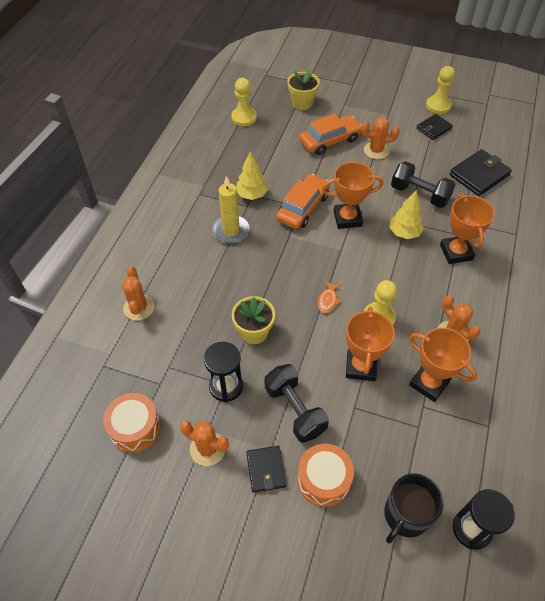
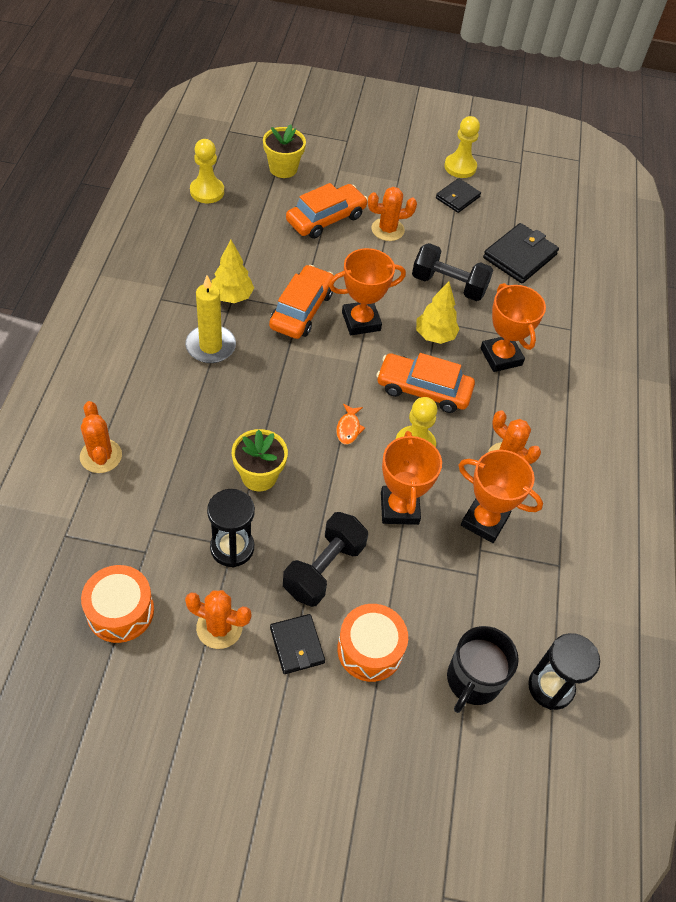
camera: 15 degrees left, 0 degrees up
black dumbbell [265,364,329,443] -> black dumbbell turned 75 degrees clockwise [283,512,368,607]
none -> orange car [376,353,475,413]

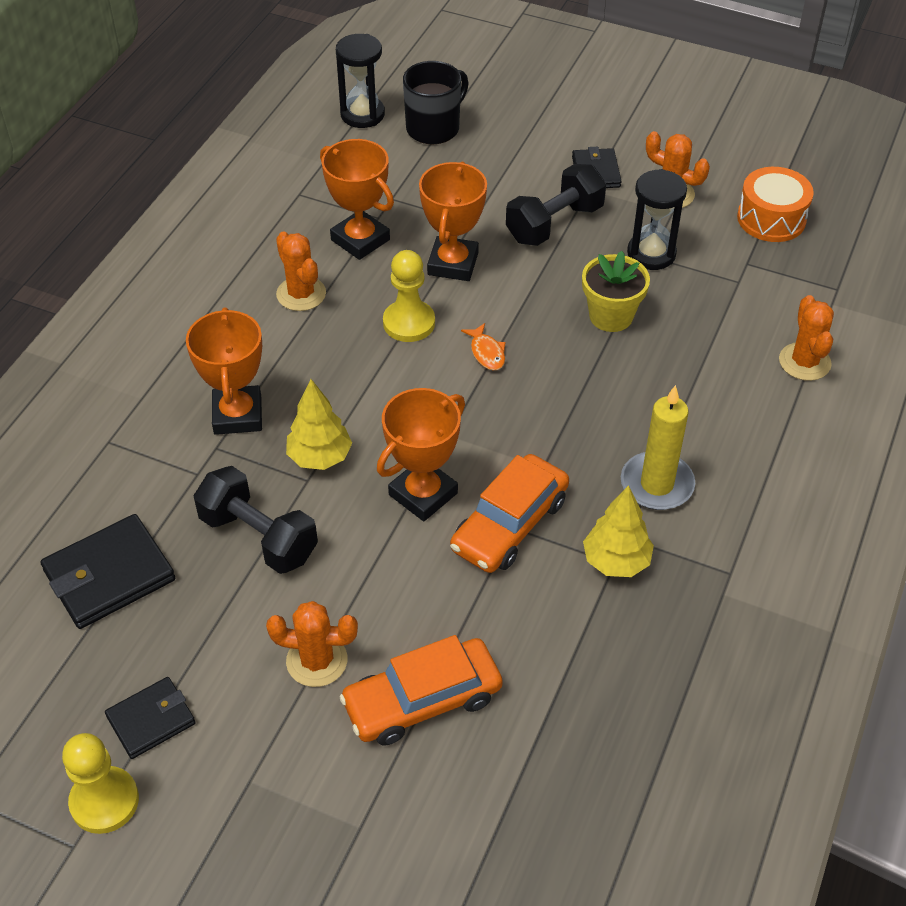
camera: 160 degrees left, 5 degrees down
yellow pawn [190,139,224,203] -> none
yellow flower pot [263,124,306,178] -> none
orange trophy [329,248,406,335] -> orange trophy turned 45 degrees counterclockwise [377,388,465,521]
orange fish [336,404,365,445] -> orange fish turned 135 degrees clockwise [461,323,505,370]
orange drum [337,604,408,682] -> none
orange car [376,353,475,413] -> none

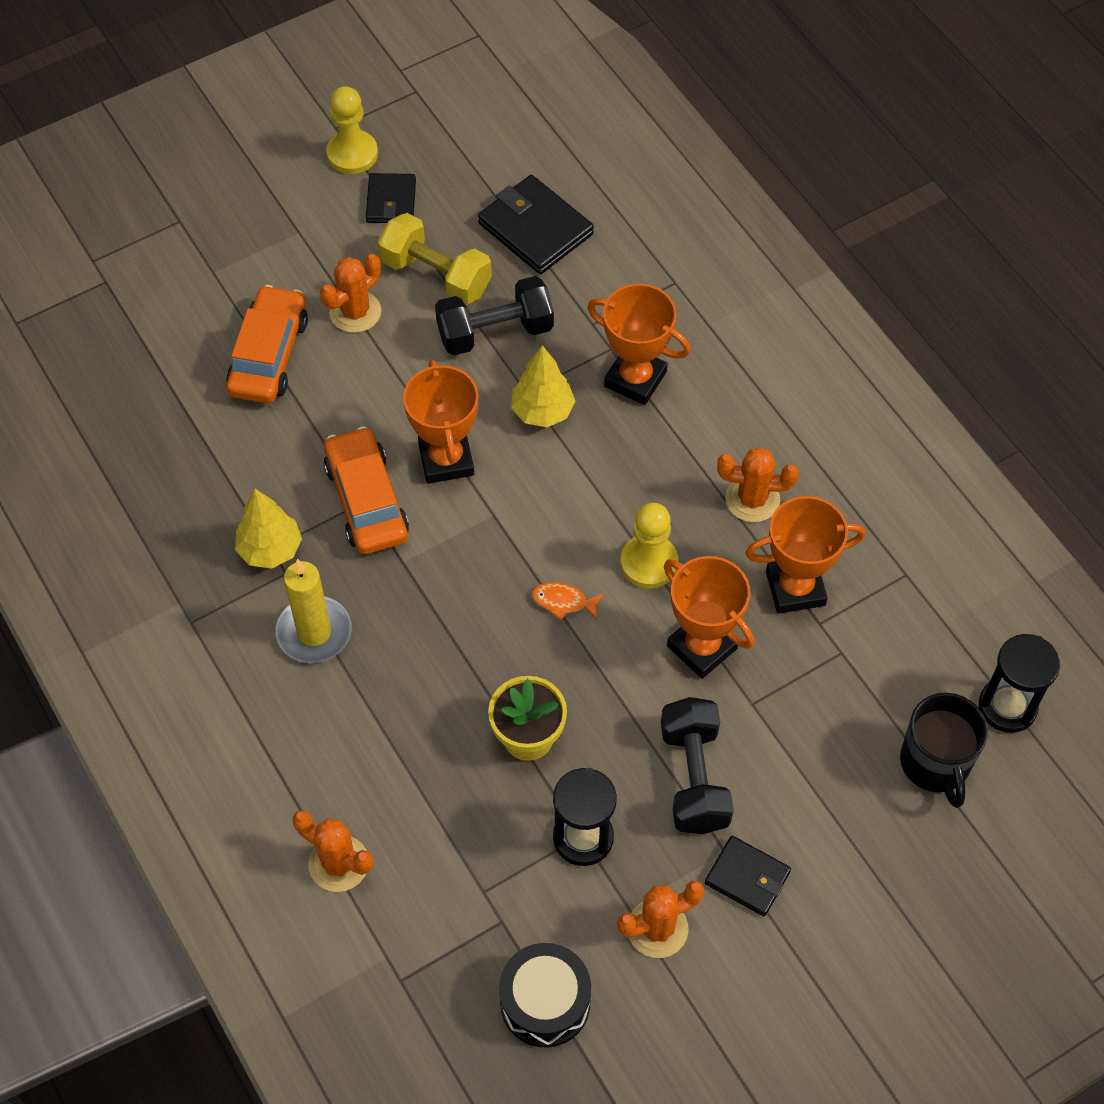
camera: 125 degrees right, 10 degrees up
black wallet [41,514,175,629] -> black wallet turned 45 degrees counterclockwise [478,175,594,274]
orange drum [737,167,814,242] -> black drum [499,943,591,1048]
none -> yellow dumbbell [378,213,492,305]

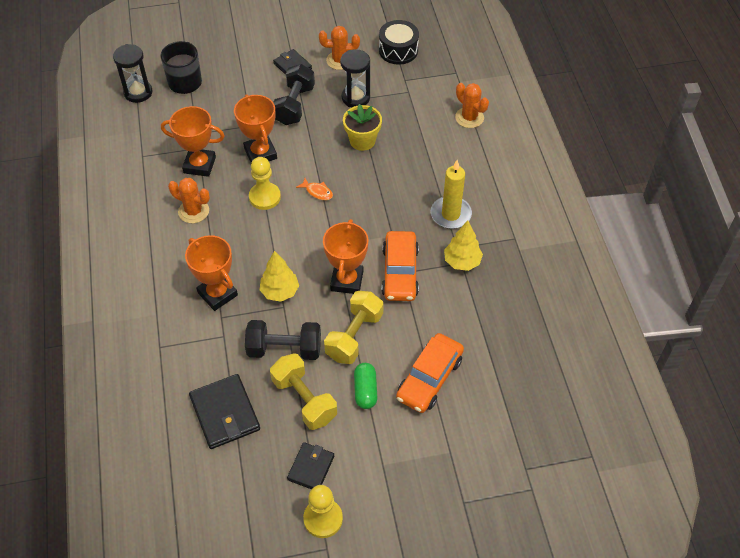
camera: 160 degrees left, 5 degrees down
orange cactus [320,254,381,333] -> green capsule [354,363,377,409]
none -> yellow dumbbell [324,291,384,364]

